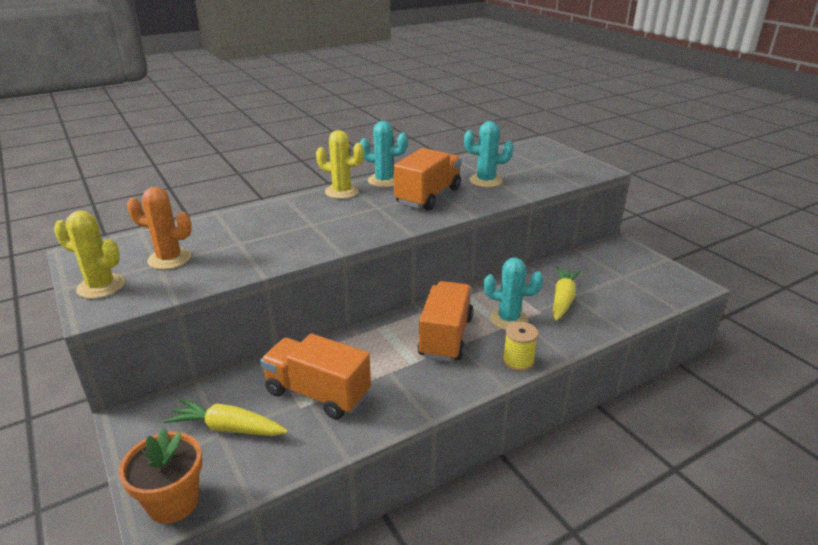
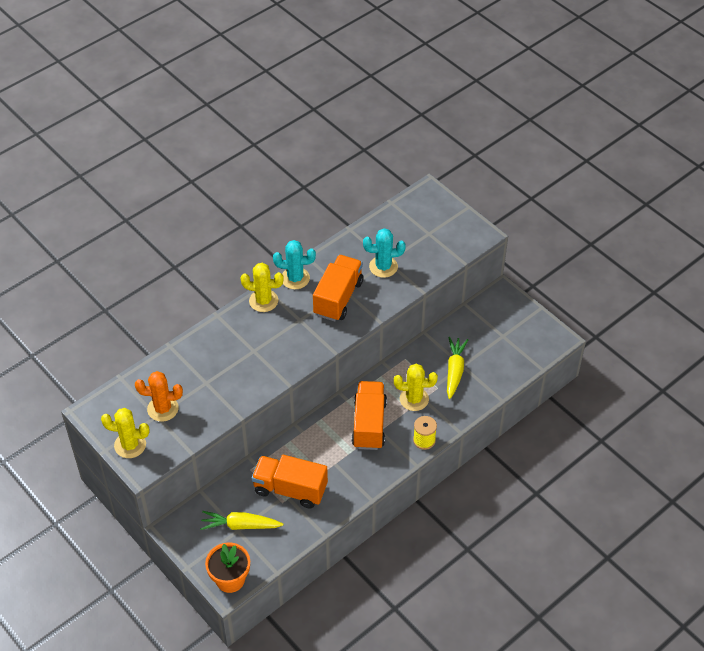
camera: 10 degrees left, 20 degrees up
turquoise cactus [484,258,543,330] -> yellow cactus [394,364,438,411]

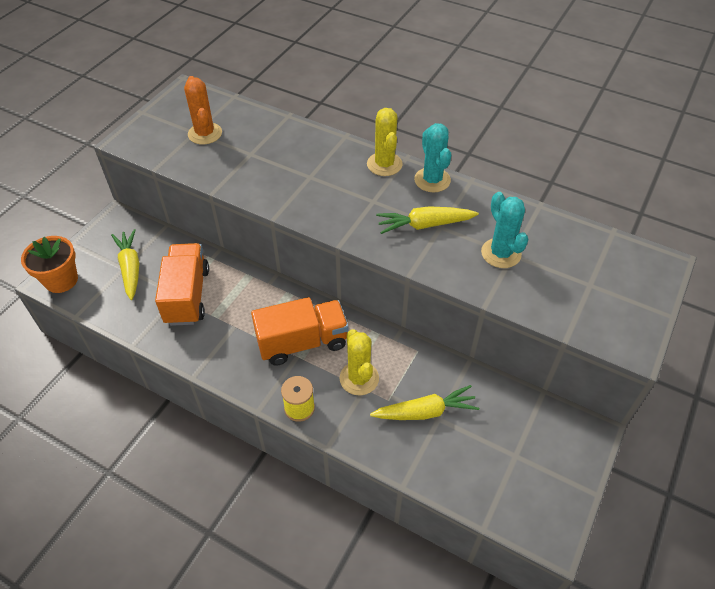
camera: 70 degrees right, 0 degrees up
yellow cactus [101,408,150,458] -> none
orange truck [313,255,363,321] -> yellow carrot [376,206,479,234]

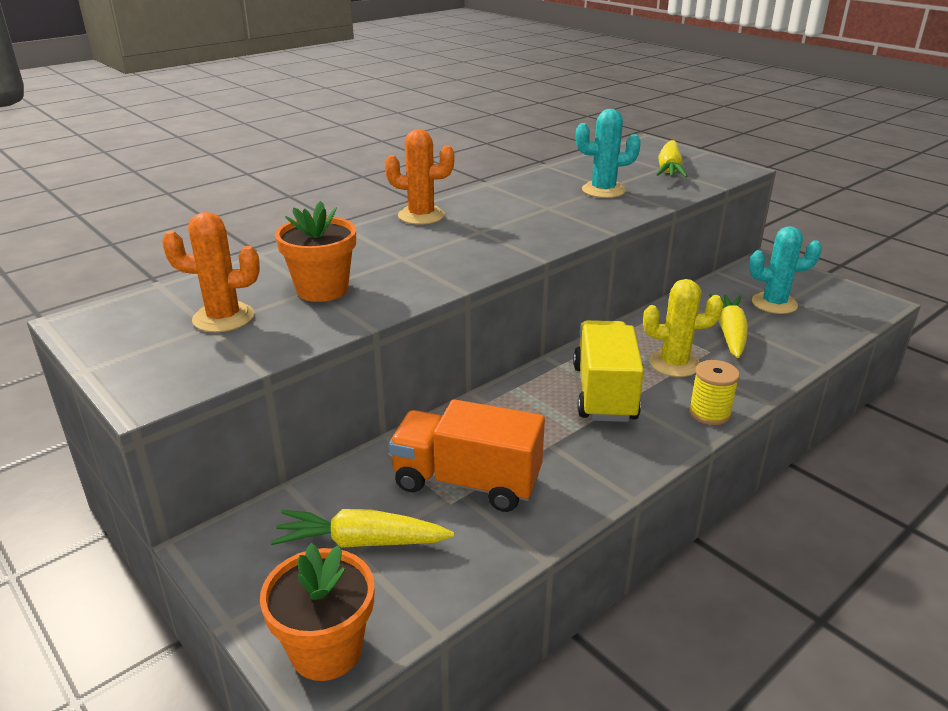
camera: 70 degrees left, 20 degrees down
orange truck [251,297,349,366] -> yellow truck [573,320,644,422]
yellow cactus [367,108,403,176] -> orange cactus [385,129,455,224]
yellow carrot [376,206,479,234] -> yellow carrot moved to [656,140,688,178]
turquoise cactus [414,123,451,192] -> turquoise cactus moved to [749,226,822,314]
none -> orange flower pot [275,201,356,302]

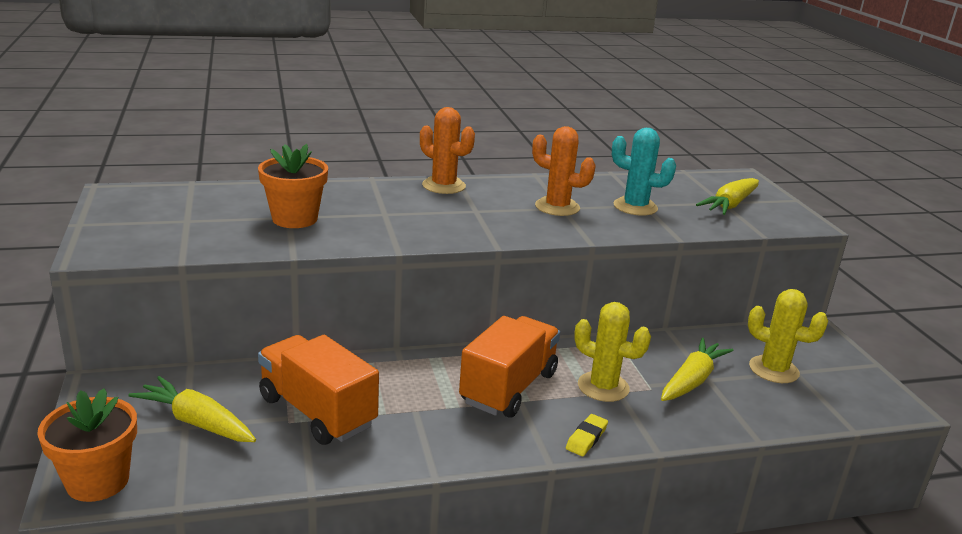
camera: 25 degrees right, 5 degrees down
orange cactus [162,212,260,332] -> orange cactus moved to [532,126,596,216]
yellow truck [573,320,644,422] -> orange truck [459,316,560,418]
yellow spool [689,360,740,425] -> yellow eraser [566,414,608,456]
turquoise cactus [749,226,822,314] -> yellow cactus [748,289,828,383]

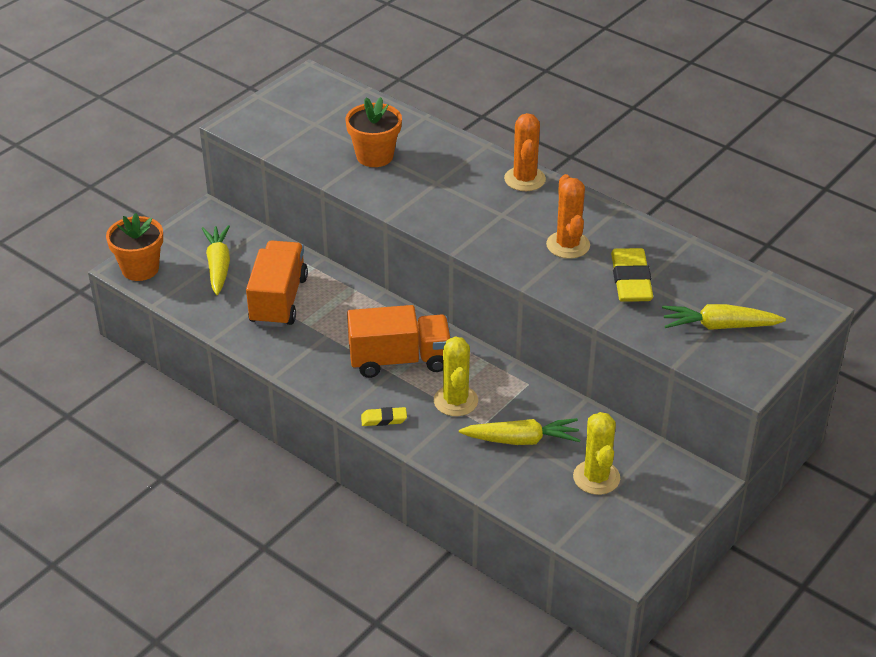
camera: 55 degrees right, 15 degrees up
turquoise cactus [612,128,676,216] -> yellow eraser [611,248,653,302]

